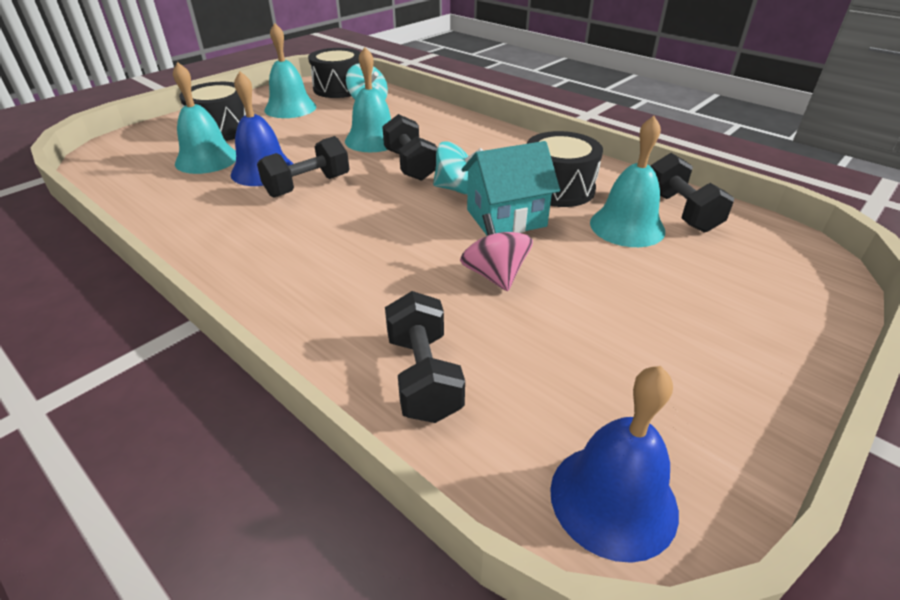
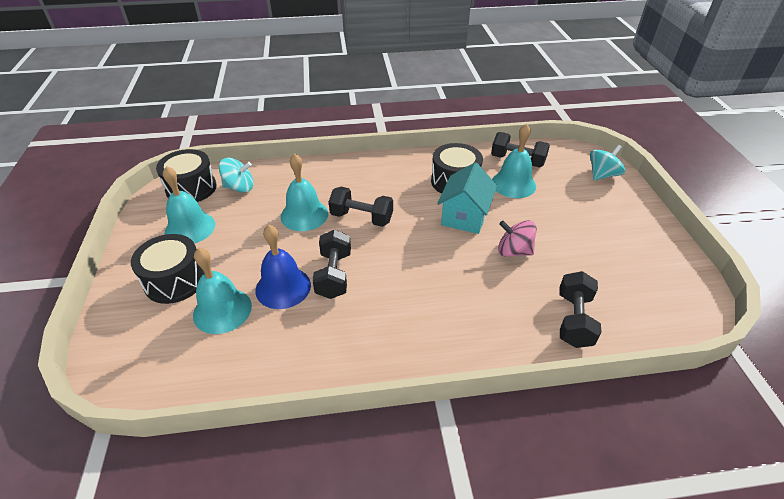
camera: 50 degrees left, 5 degrees up
black dumbbell [385,291,465,423] -> black dumbbell turned 75 degrees clockwise [559,271,602,348]
turquoise spinning top [433,141,483,195] -> turquoise spinning top moved to [590,145,625,180]
blue bell [550,366,679,563] -> none

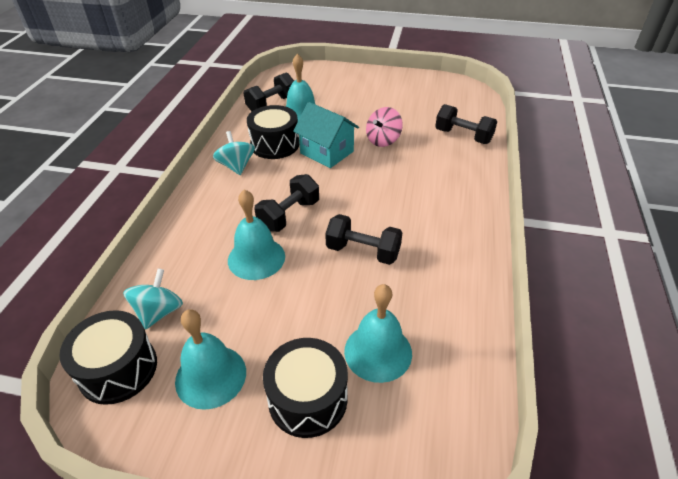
camera: 70 degrees left, 0 degrees up
blue bell [256,224,311,309] -> none
turquoise spinning top [590,145,625,180] -> turquoise spinning top moved to [213,131,255,175]

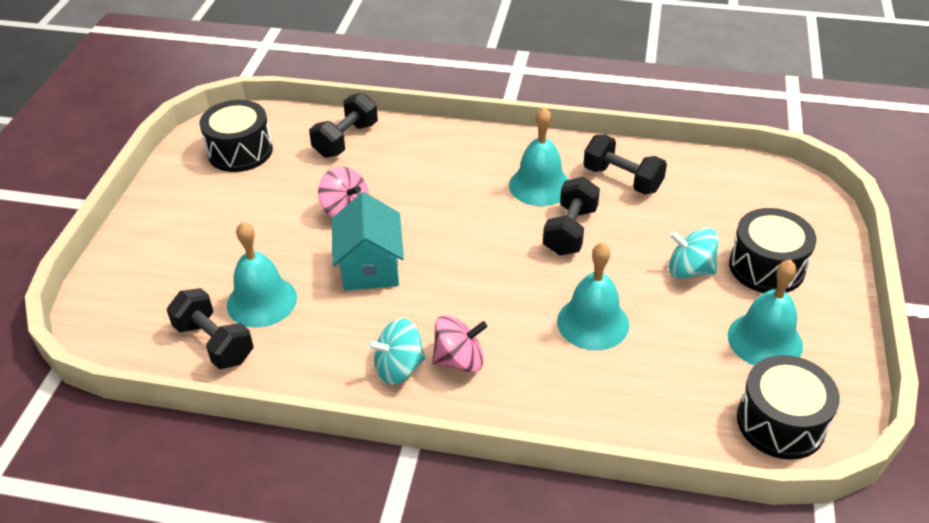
camera: 90 degrees left, 0 degrees up
turquoise spinning top [123,269,183,329] -> turquoise spinning top moved to [669,228,719,278]
black drum [247,105,299,159] -> black drum moved to [199,100,273,172]
black dumbbell [254,174,319,232] -> black dumbbell moved to [583,135,667,195]
turquoise house [293,102,359,168] -> turquoise house turned 45 degrees counterclockwise [332,192,404,291]
turquoise bell [344,284,412,383] -> turquoise bell moved to [509,107,569,206]
none -> pink spinning top [432,315,488,373]

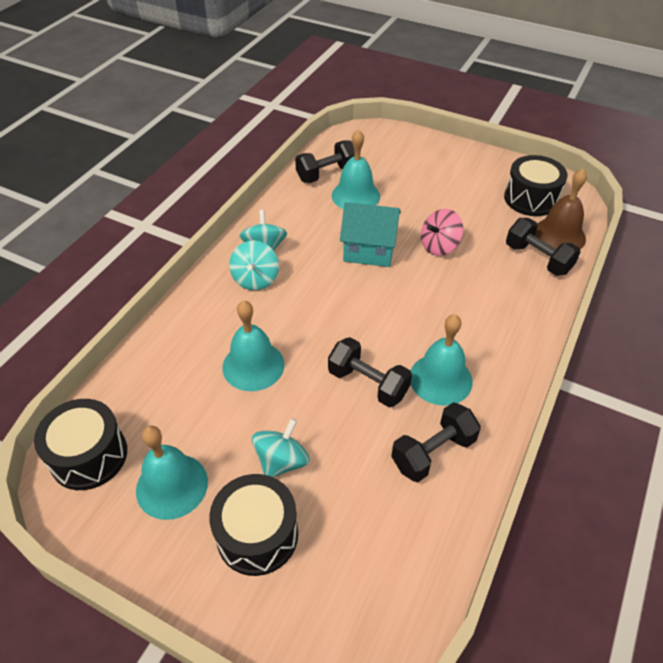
camera: 105 degrees right, 5 degrees up
pink spinning top [432,315,488,373] -> turquoise spinning top [229,240,279,291]
none -> brown bell [535,169,587,249]

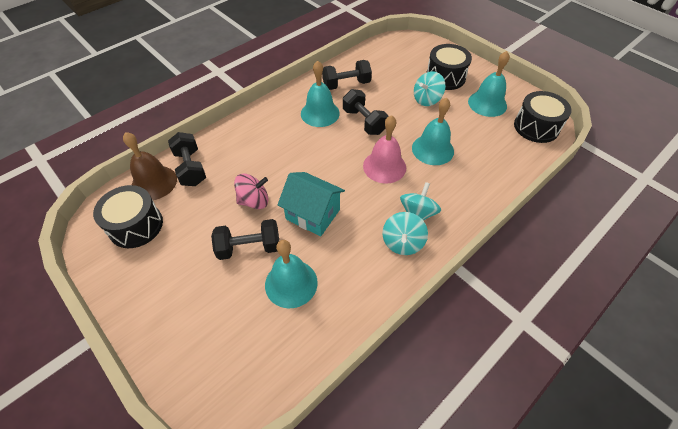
camera: 160 degrees left, 5 degrees up
black dumbbell [295,140,355,183] -> black dumbbell moved to [211,219,279,260]
none -> pink bell [363,115,406,183]

